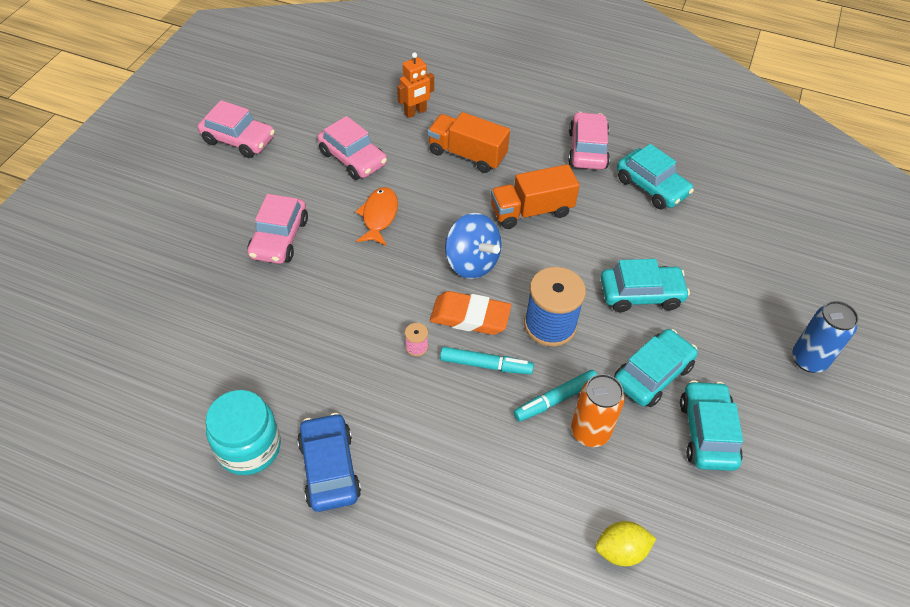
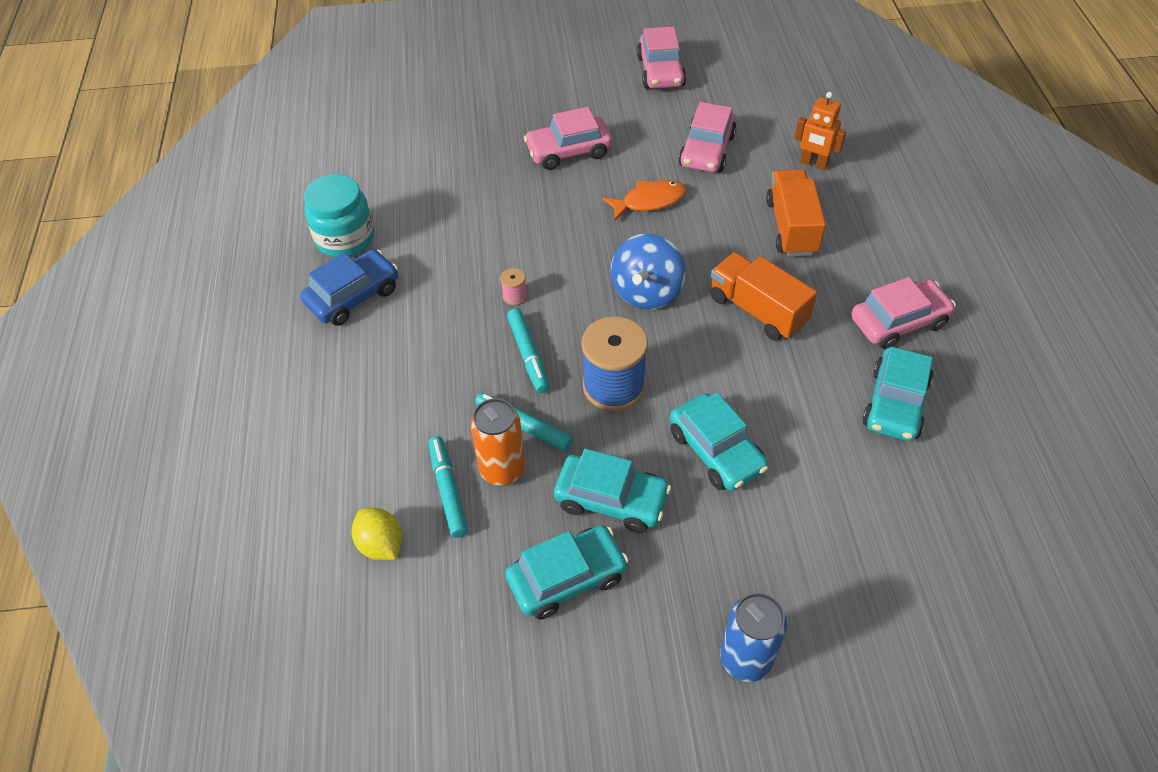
camera: 65 degrees right, 0 degrees up
orange eraser [430,291,511,335] -> none
none -> turquoise marker [428,436,468,538]

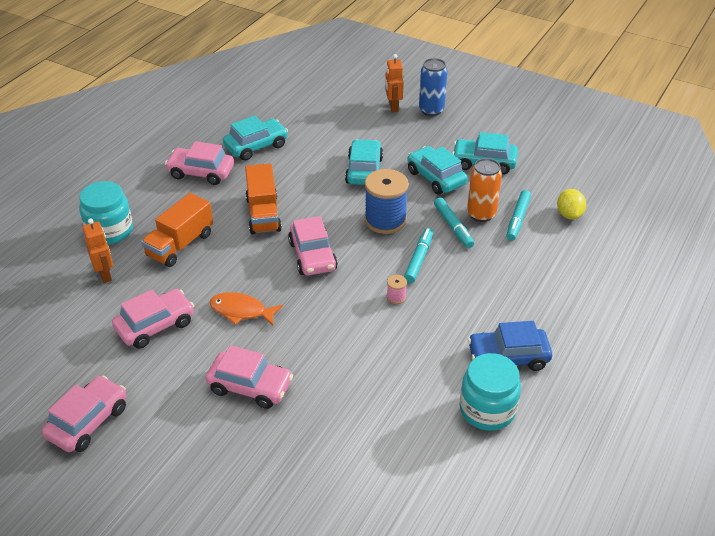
camera: 145 degrees left, 10 degrees down
blue spinning top [611,234,685,310] -> pink car [288,216,338,276]
none -> turquoise jar [79,181,133,245]
none -> orange robot [385,54,404,112]

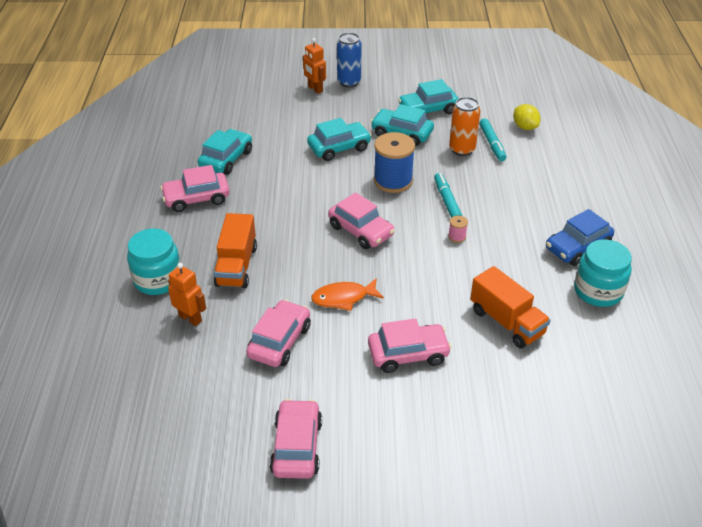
camera: 30 degrees left, 0 degrees up
orange truck [245,164,282,234] -> orange truck moved to [470,266,551,348]
turquoise car [345,139,383,185] -> turquoise car turned 90 degrees clockwise [307,118,372,161]
turquoise marker [434,197,474,248] -> none

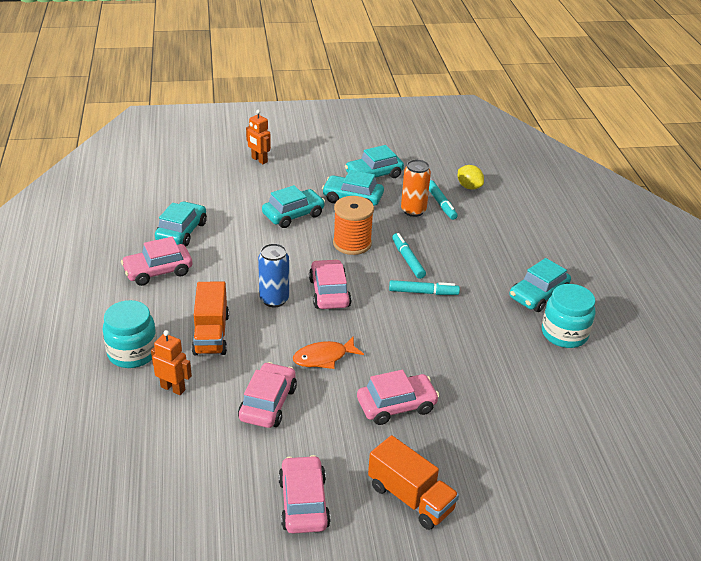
camera: 10 degrees left, 5 degrees down
pink car [328,192,395,249] -> pink car turned 135 degrees counterclockwise [309,259,352,309]
blue can [337,33,362,87] -> blue can moved to [258,243,289,308]
blue spool [374,132,415,193] -> orange spool [333,196,374,255]
pink spool [448,216,468,243] -> turquoise marker [389,280,460,295]
orange truck [470,266,551,348] -> orange truck moved to [368,435,459,530]
blue car [546,209,614,266] -> turquoise car [509,258,571,312]

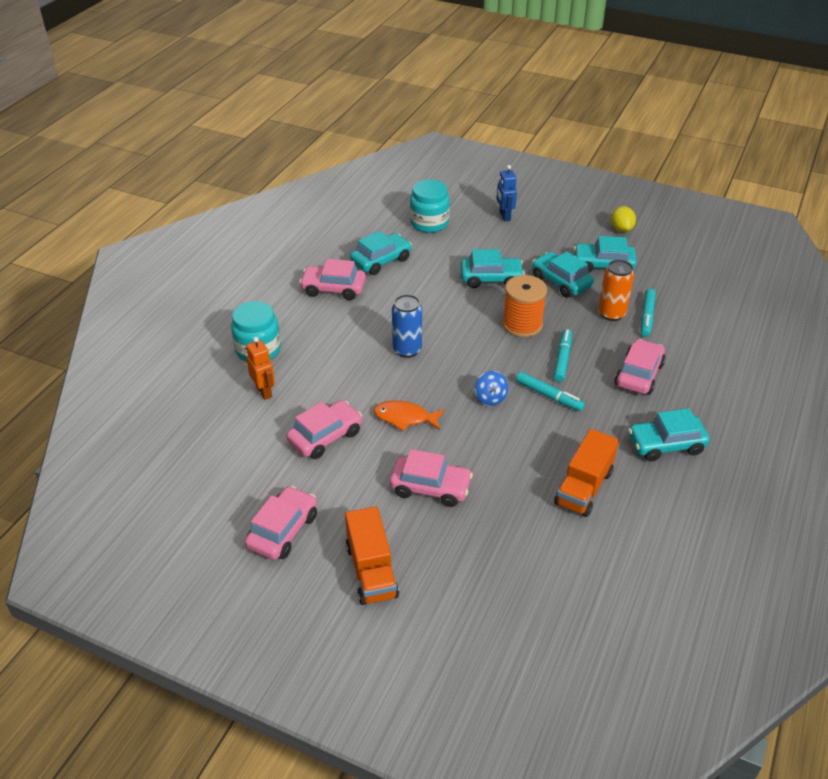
camera: 35 degrees right, 5 degrees up
orange truck [192,282,229,356] -> orange truck moved to [554,429,619,517]
orange robot [246,110,271,164] -> blue robot [497,165,517,222]
pink car [309,259,352,309] -> pink car moved to [615,339,665,395]
yellow lemon [458,165,484,190] -> yellow lemon moved to [611,206,636,232]
turquoise jar [542,284,595,348] -> turquoise jar moved to [410,180,450,233]
none -> blue spinning top [475,371,509,406]

